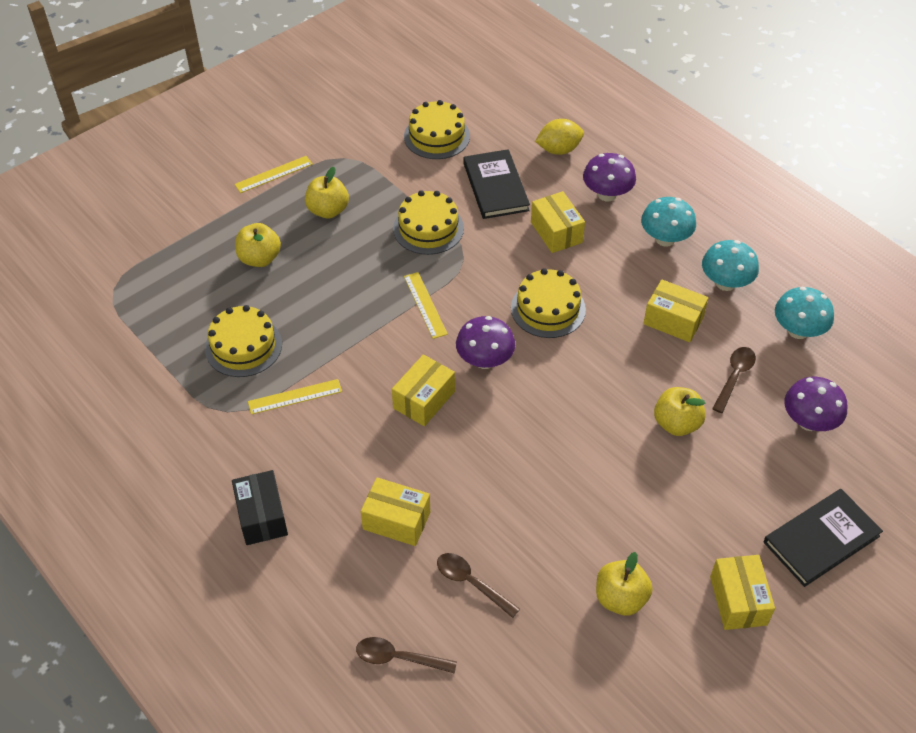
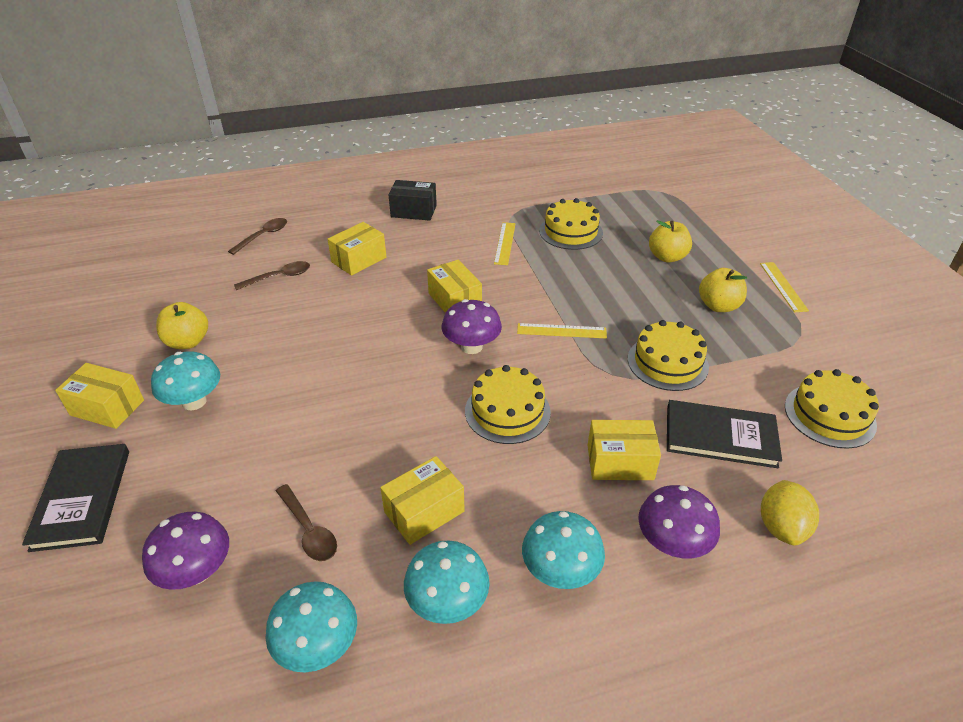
camera: 115 degrees right, 10 degrees down
yellow apple [654,387,706,436] -> none
none -> turquoise mushroom [151,351,220,410]

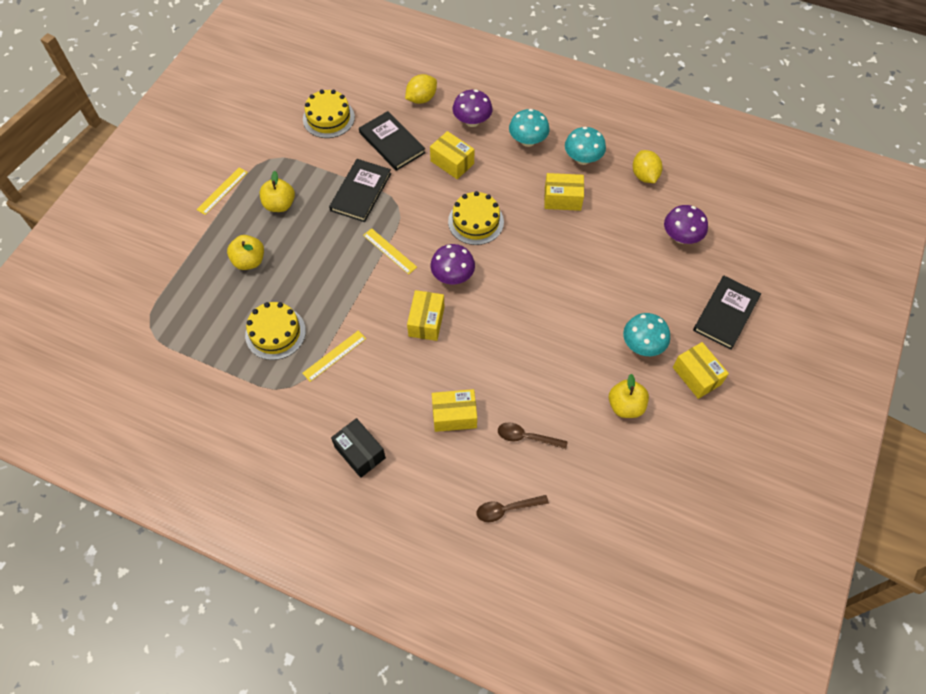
camera: 140 degrees left, 20 degrees up
turquoise mushroom [265,581,357,672] -> yellow lemon [633,150,662,183]
brown spoon [276,484,337,561] -> none
yellow cake [628,320,709,391] -> black book [329,159,391,222]

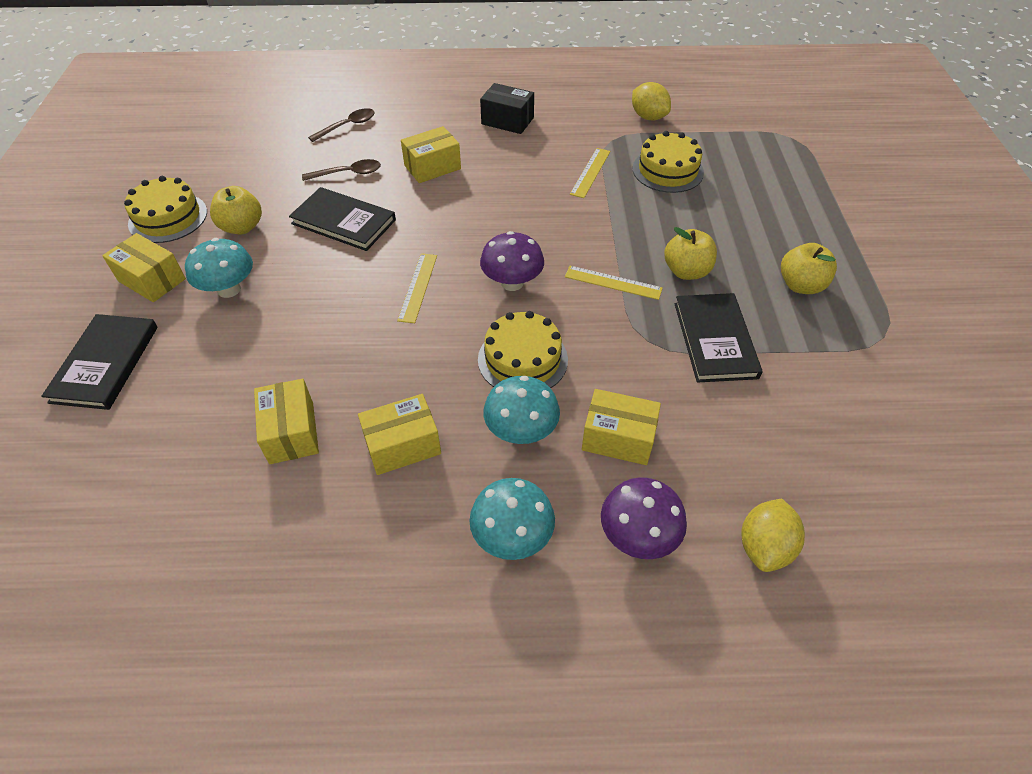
camera: 155 degrees right, 10 degrees down
yellow ruler [196,167,248,215] -> yellow ruler moved to [397,253,437,323]
yellow apple [227,235,264,270] -> yellow apple moved to [664,227,717,280]
yellow cake [303,89,355,138] -> yellow cake moved to [124,176,207,243]
black book [359,111,425,171] -> black book moved to [289,187,396,251]
yellow box [407,290,445,341] -> yellow box moved to [254,379,319,464]
turquoise mushroom [565,127,606,165] -> turquoise mushroom moved to [483,376,560,444]
yellow lemon [633,150,662,183] -> yellow lemon moved to [632,82,671,121]
purple mushroom [664,205,708,244] -> none

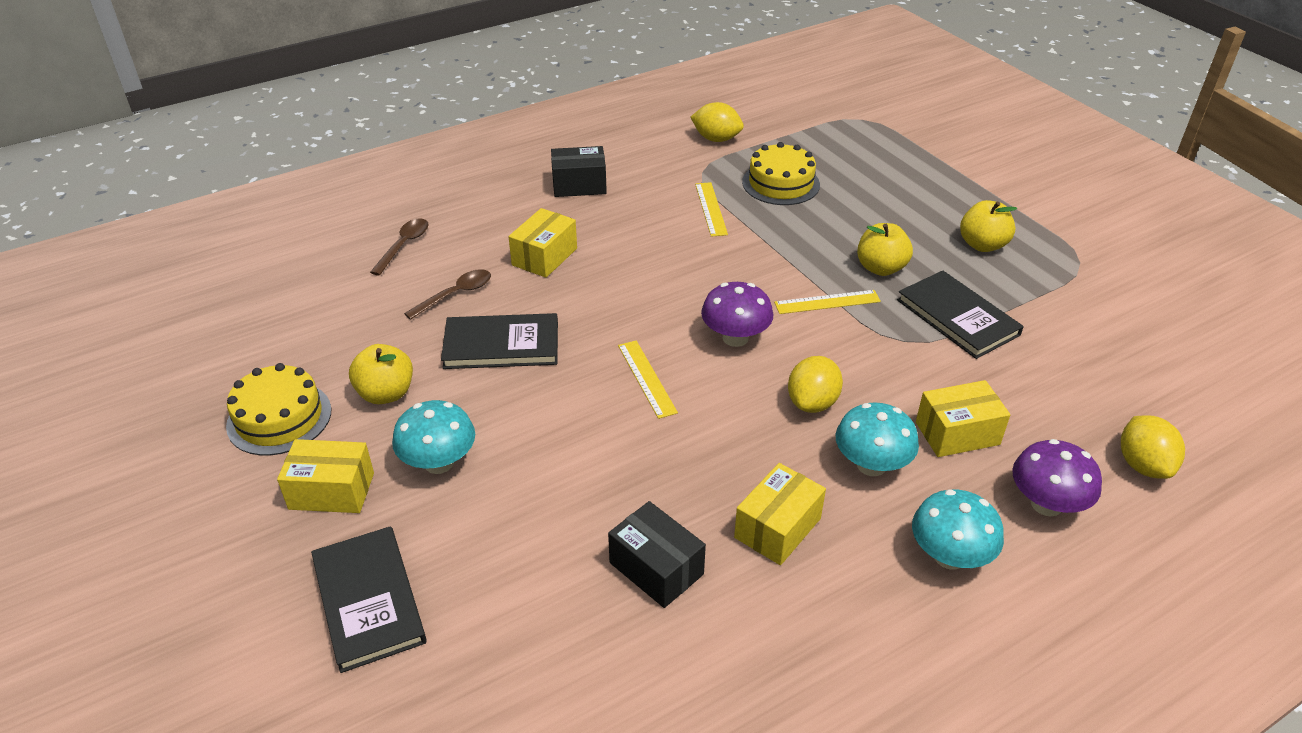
camera: 30 degrees left, 10 degrees down
yellow box [254,379,319,464] -> black box [608,501,706,608]
yellow cake [478,311,568,388] -> yellow lemon [788,356,843,413]

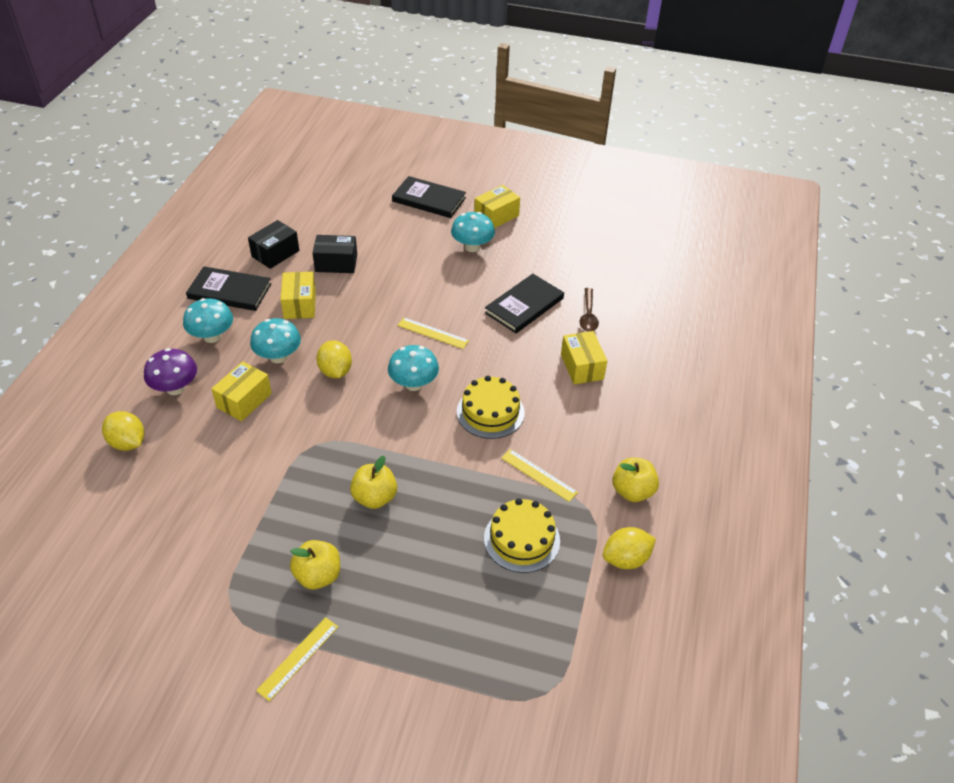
camera: 135 degrees right, 5 degrees up
yellow cake [226,363,331,455] -> yellow cake moved to [457,376,525,439]
yellow apple [349,344,413,404] -> yellow apple moved to [612,458,659,502]
brown spoon [370,218,428,276] -> none
black box [551,146,607,197] -> black box moved to [248,220,299,269]
purple mushroom [701,282,773,347] -> turquoise mushroom [388,345,439,391]
yellow ruler [774,290,881,314] -> yellow ruler moved to [256,617,338,701]
black book [897,271,1024,359] -> black book moved to [186,266,271,311]

